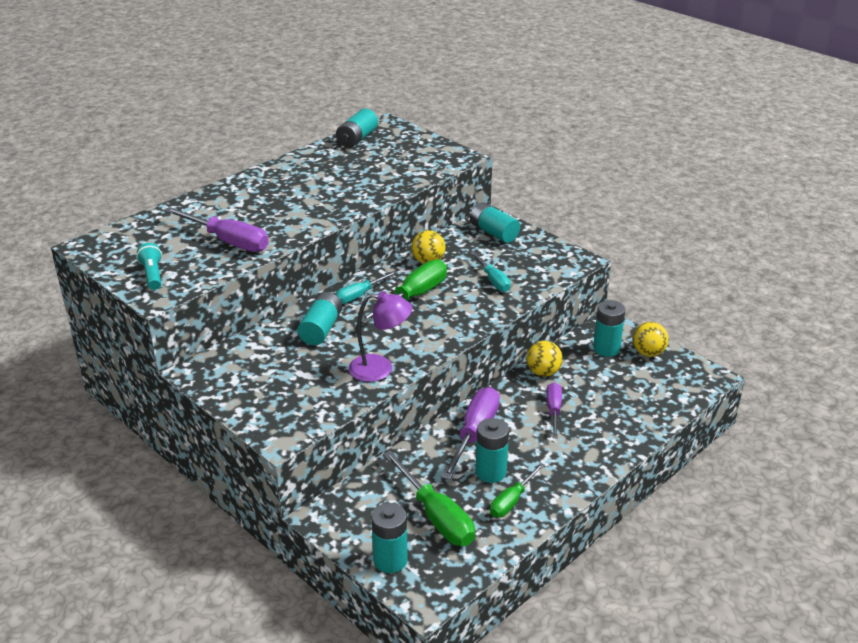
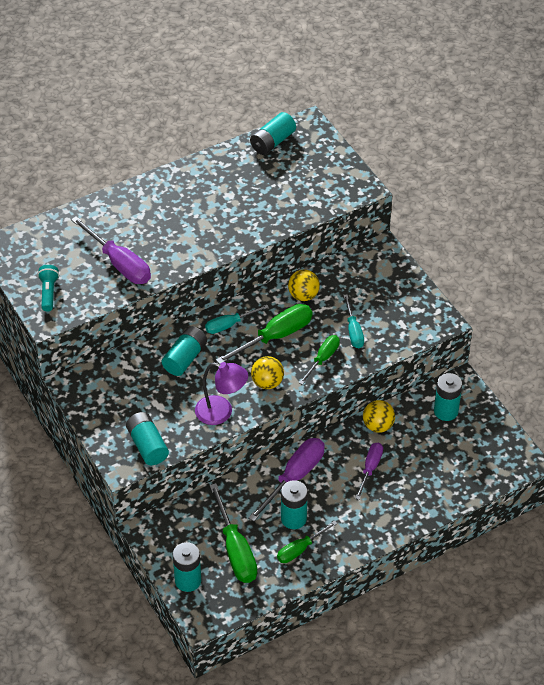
camera: 15 degrees right, 15 degrees up
turquoise battery [470,202,520,243] -> turquoise battery moved to [126,412,169,465]
yellow ball [633,322,669,357] -> yellow ball moved to [251,356,284,389]
none -> green screwdriver [299,335,340,385]

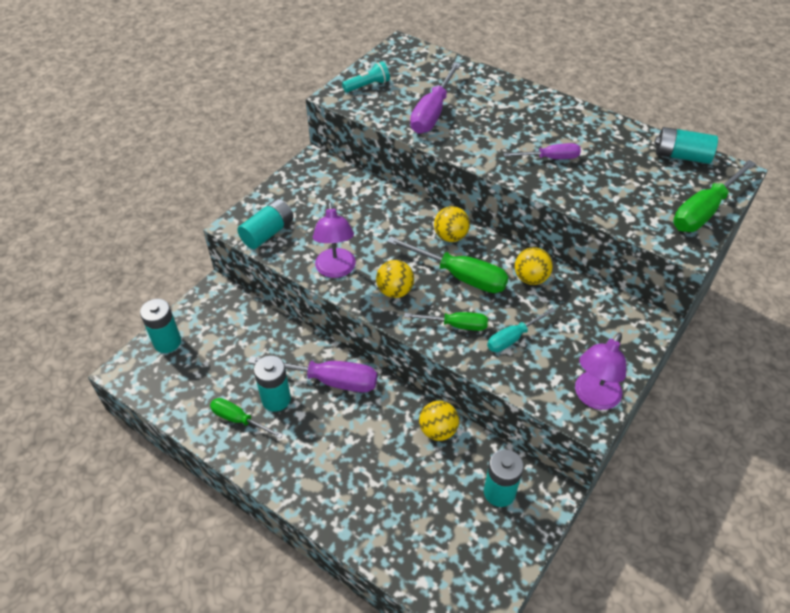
camera: 65 degrees right, 0 degrees up
turquoise battery [162,326,207,376] -> none
turquoise screwdriver [205,305,269,334] -> yellow ball [434,206,470,242]
green screwdriver [209,483,257,583] -> green screwdriver moved to [673,160,756,232]
purple screwdriver [355,443,383,500] -> purple screwdriver moved to [504,143,581,159]
none -> purple lamp [575,332,626,410]

